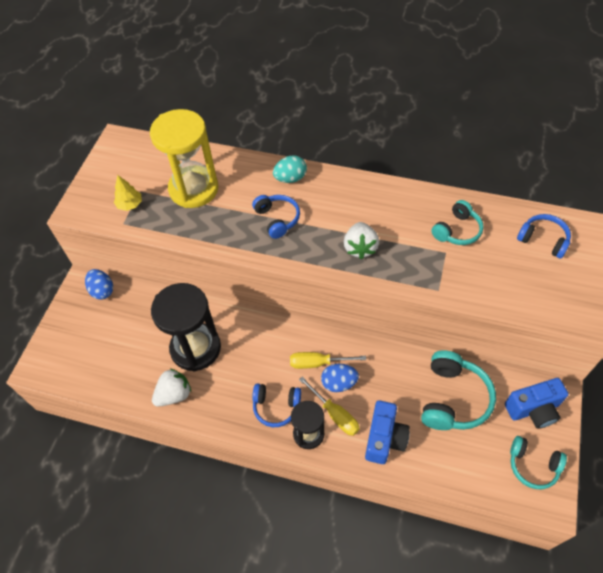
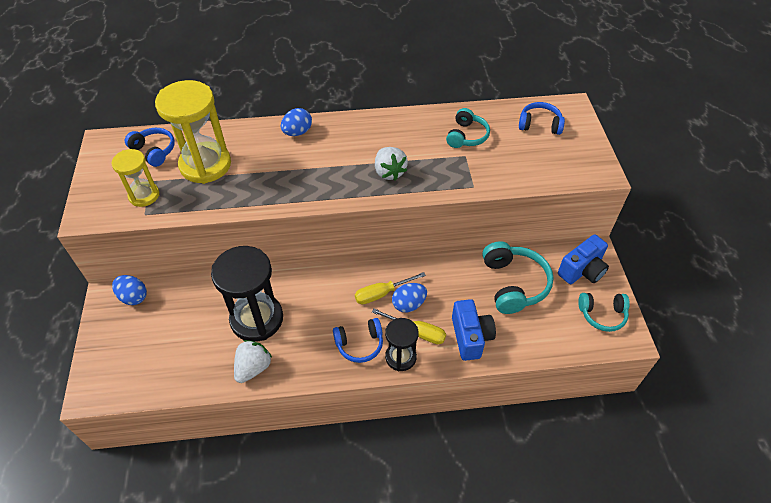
camera: 25 degrees left, 5 degrees down
yellow tree [114,175,142,211] -> yellow hourglass [112,149,159,207]
blue headphones [252,195,300,239] -> blue headphones moved to [125,128,175,167]
turquoise egg [273,156,307,183] -> blue egg [281,108,312,136]

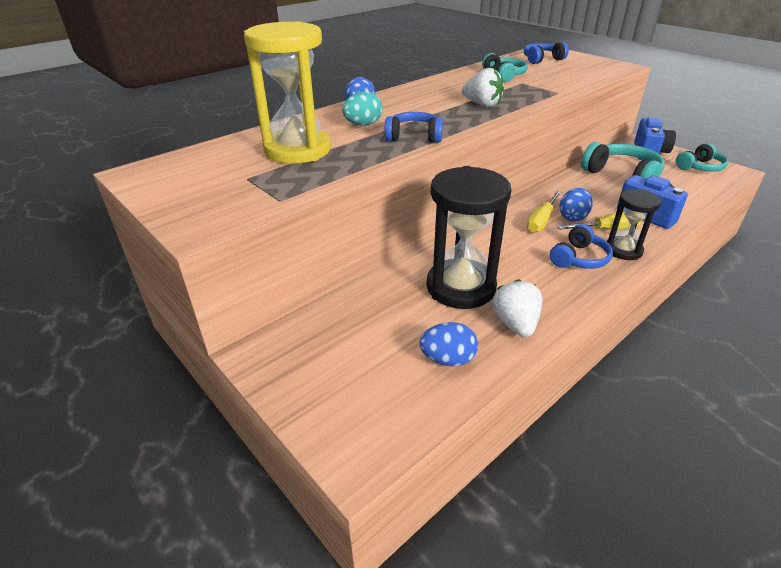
camera: 35 degrees left, 15 degrees down
yellow hourglass [112,149,159,207] -> none
blue egg [112,275,147,305] -> blue egg moved to [419,322,478,366]
blue headphones [125,128,175,167] -> blue headphones moved to [385,112,443,143]
none -> turquoise egg [342,91,383,126]

